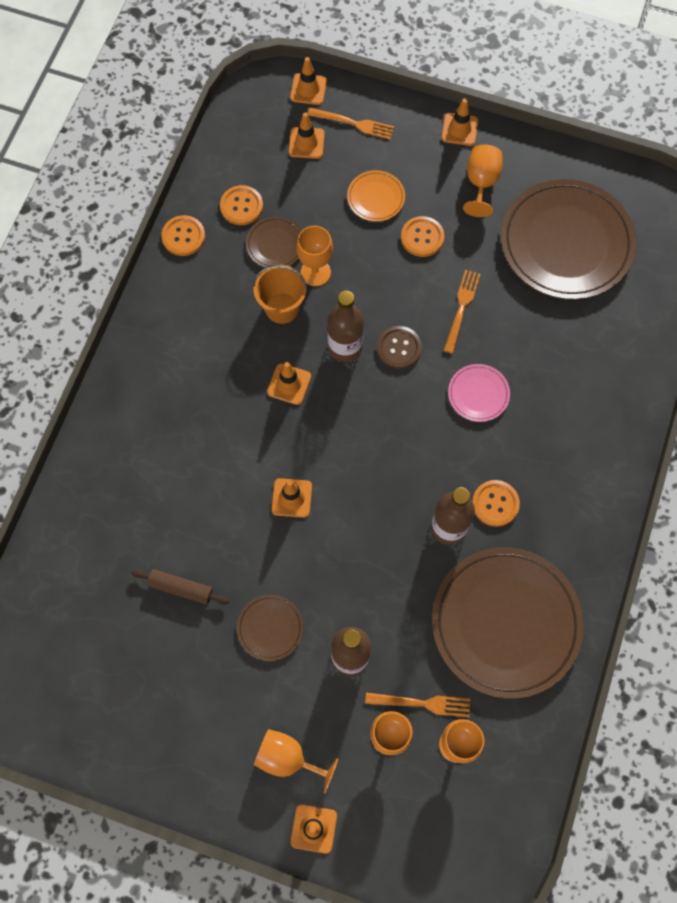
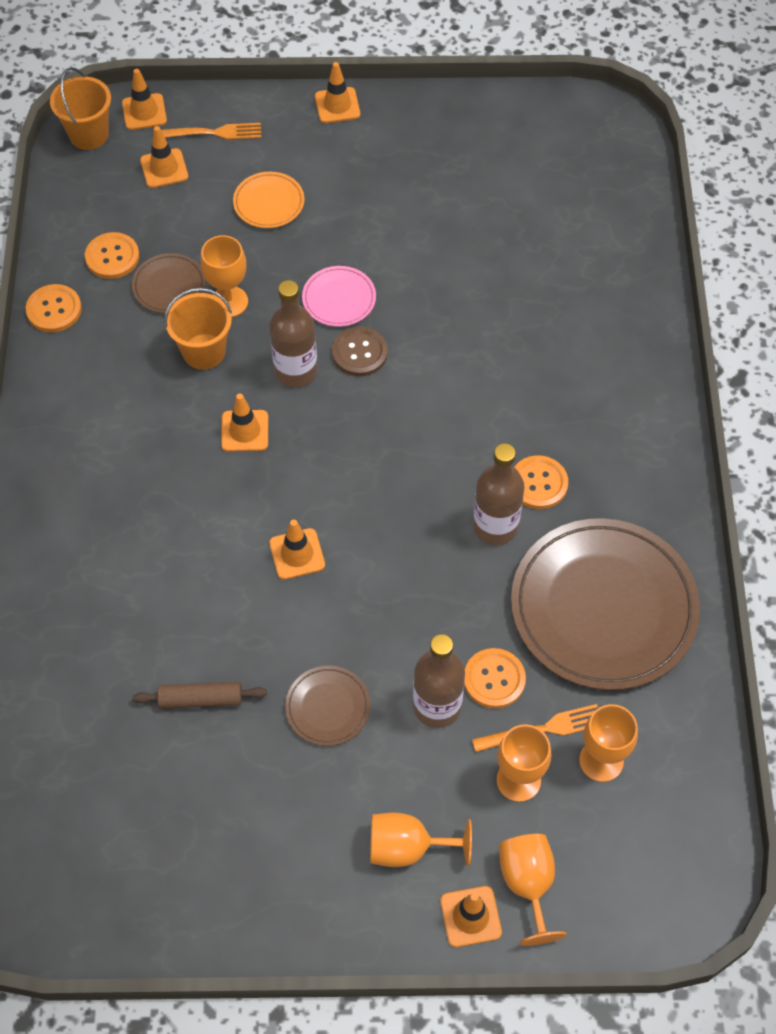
camera: 20 degrees left, 10 degrees down
orange button [401,216,444,257] -> orange button moved to [464,648,526,709]
orange fork [443,270,481,354] -> none
pink plate [448,364,510,422] -> pink plate moved to [302,266,376,327]
orange goblet [463,145,502,217] -> orange goblet moved to [499,834,567,946]
brown plate [501,179,636,300] -> none
none -> orange bucket [50,67,111,150]

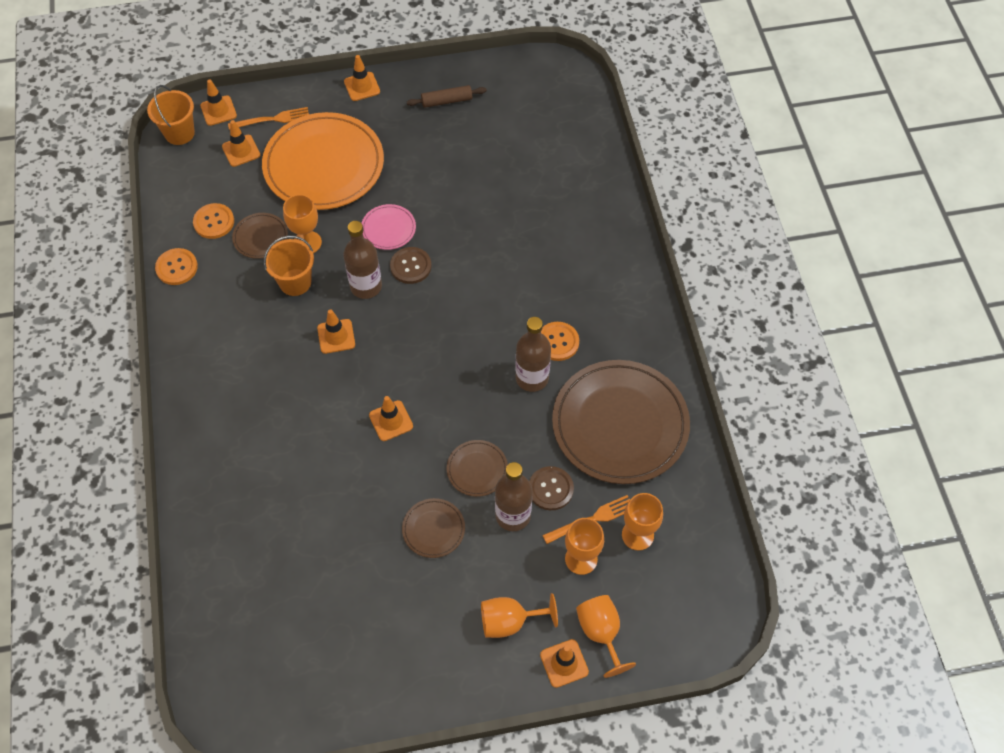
camera: 10 degrees left, 0 degrees up
brown rolling pin [132,682,267,709] -> brown rolling pin moved to [407,85,487,108]
orange plate [233,172,304,228] -> orange plate [262,112,384,210], size x2.27
orange button [464,648,526,709] -> brown button [529,466,574,510]
none -> brown plate [447,440,508,497]

